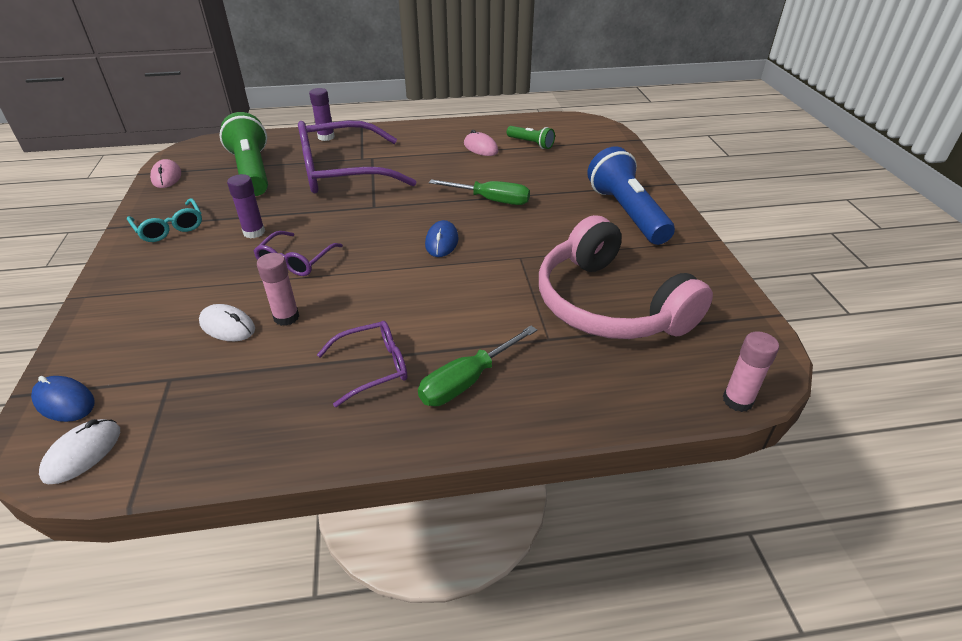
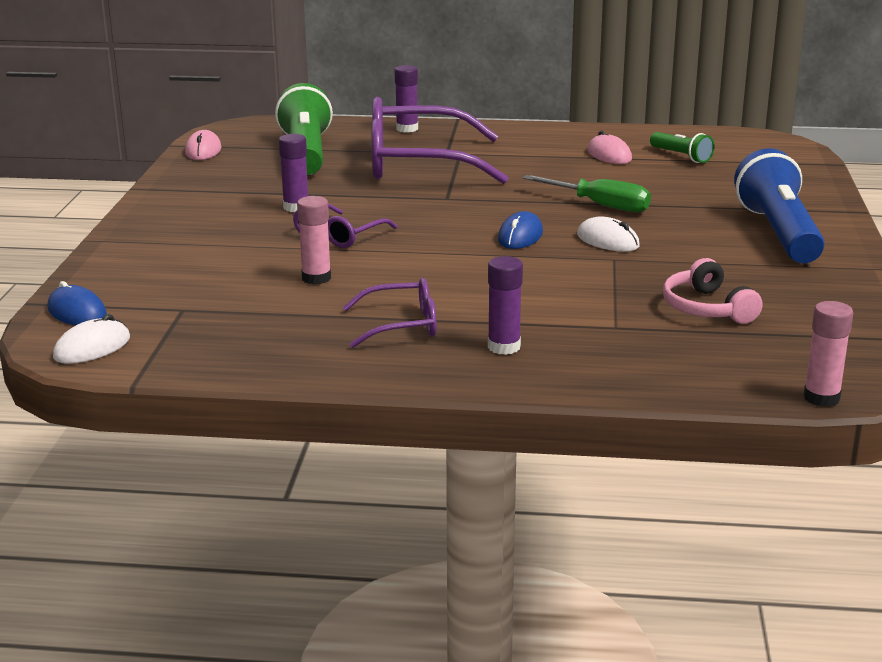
camera: 15 degrees right, 15 degrees down
turquoise glasses [127,198,202,242] -> none
white mouse [199,304,255,341] -> white mouse moved to [577,216,640,252]
green screwdriver [418,326,537,406] -> purple glue stick [488,256,523,355]
pink headphones [539,215,713,339] -> pink headphones [663,258,763,324], size x0.49

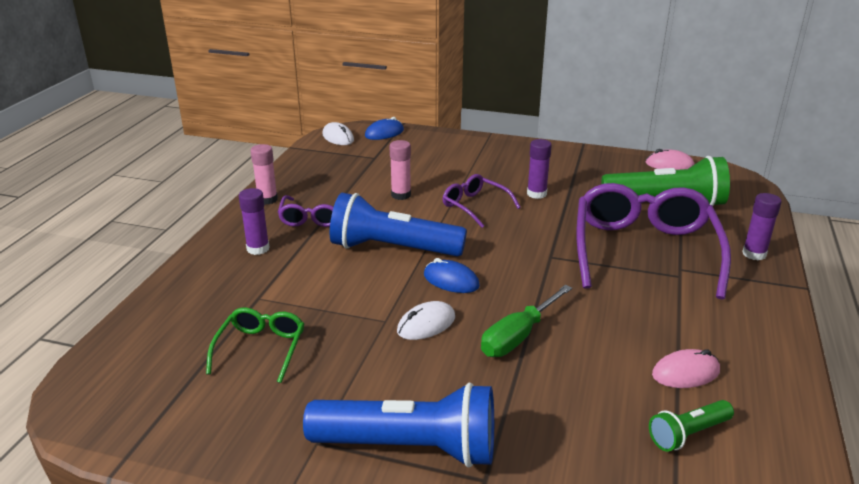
camera: 100 degrees right, 5 degrees up
pink headphones [663,258,763,324] -> green glasses [206,308,304,383]
pink glue stick [803,301,853,407] -> pink glue stick moved to [251,144,278,205]
none -> blue flashlight [330,193,467,257]

